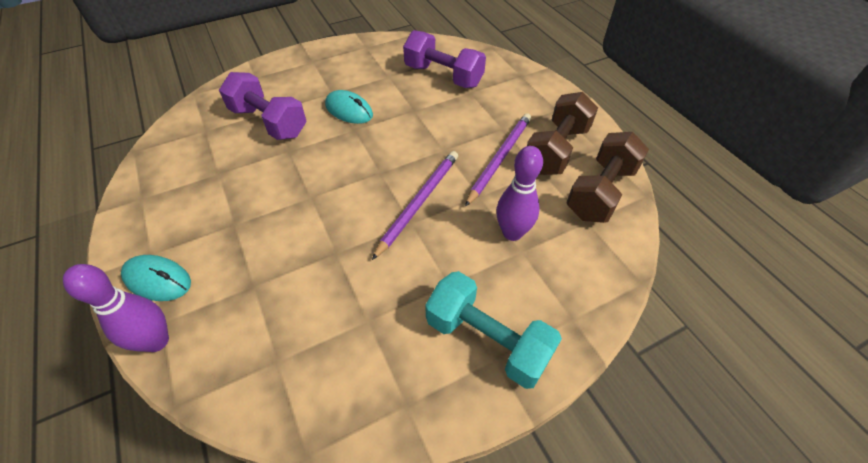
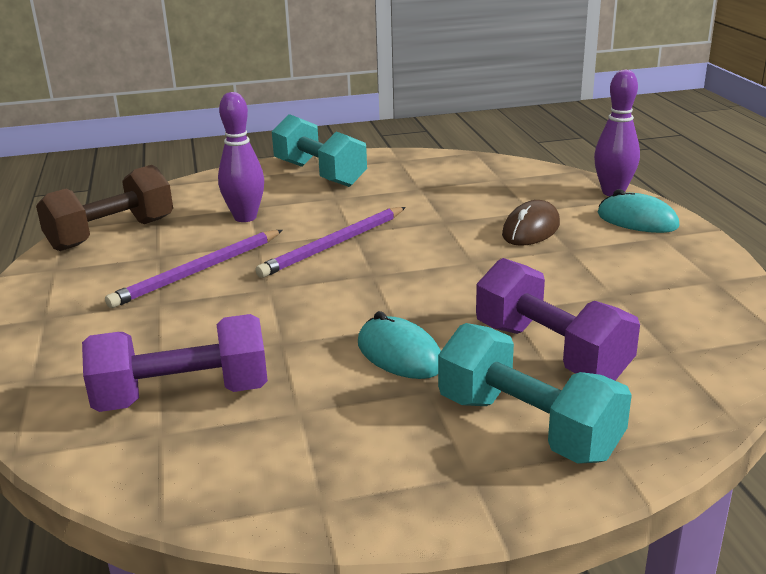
camera: 165 degrees left, 25 degrees down
purple dumbbell [403,30,486,88] -> purple dumbbell turned 60 degrees counterclockwise [82,314,268,412]
brown dumbbell [527,92,598,175] -> none
none -> turquoise dumbbell [438,323,632,464]
none -> brown mouse [502,200,560,246]

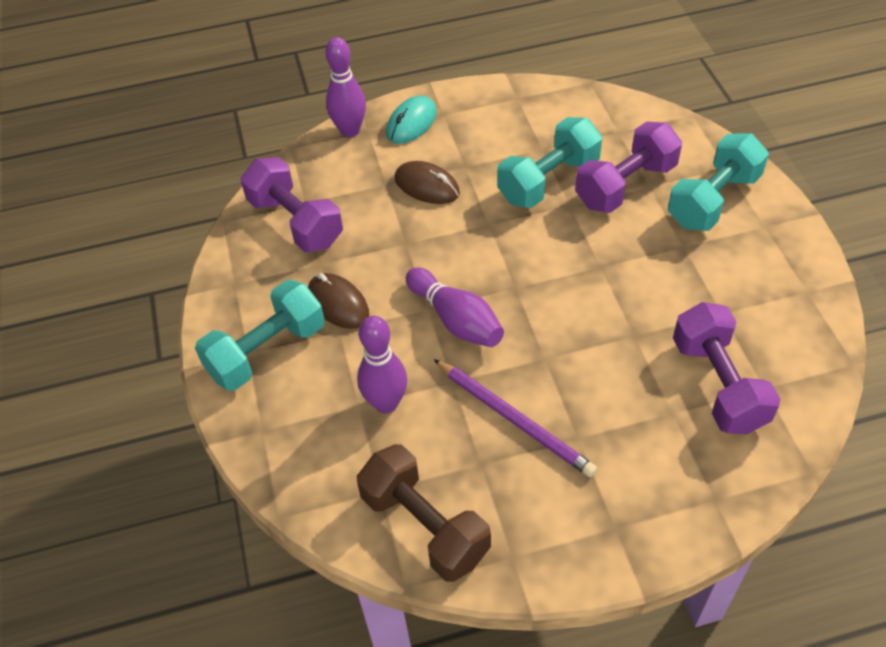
camera: 90 degrees left, 25 degrees up
purple pencil [255,207,406,278] -> purple bowling pin [406,267,504,347]
turquoise mouse [358,311,441,379] -> none
none -> purple dumbbell [241,157,343,252]
none -> brown mouse [308,273,369,329]
none -> turquoise dumbbell [497,117,602,208]

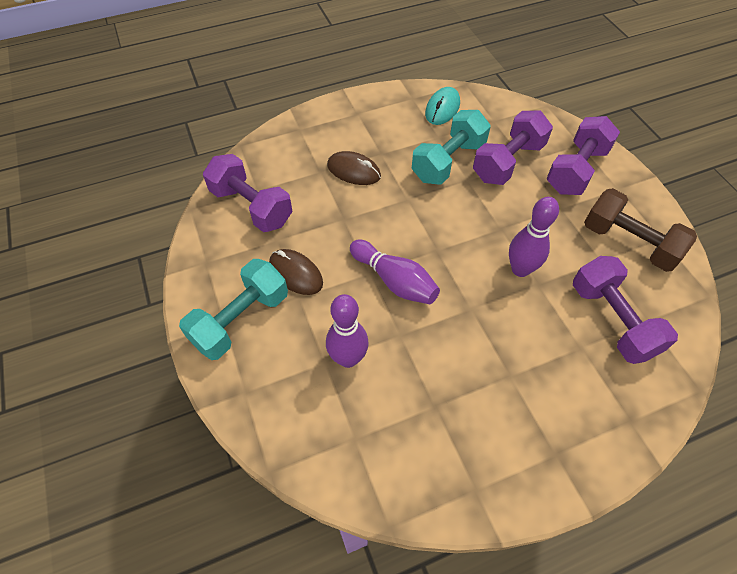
camera: 10 degrees left, 5 degrees up
purple bowling pin [326,37,366,137] -> purple bowling pin moved to [509,197,559,277]
brown dumbbell [357,444,491,582] -> brown dumbbell moved to [584,188,697,272]
turquoise mouse [386,96,437,144] -> turquoise mouse moved to [425,87,460,125]
purple pencil [434,359,597,477] -> none
turquoise dumbbell [668,134,769,231] -> purple dumbbell [547,116,620,195]

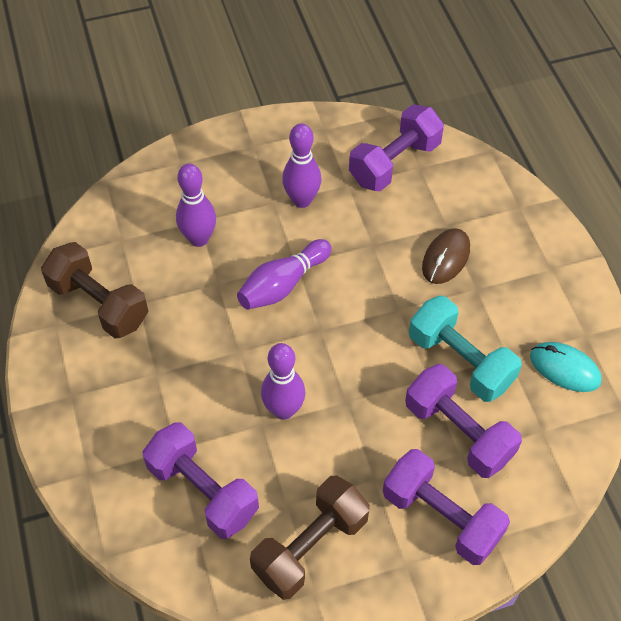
camera: 95 degrees right, 0 degrees up
turquoise dumbbell [179,259,288,360] -> none
brown mouse [269,249,323,295] -> purple bowling pin [282,123,321,208]
purple dumbbell [573,256,678,364] -> purple dumbbell turned 60 degrees clockwise [142,422,259,539]
none -> brown dumbbell [41,242,149,338]

